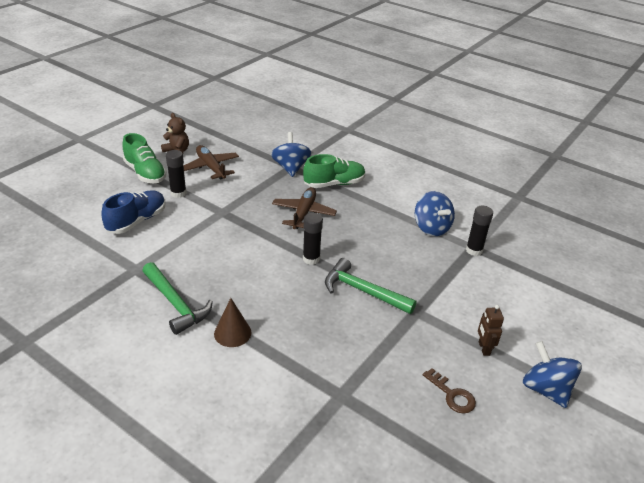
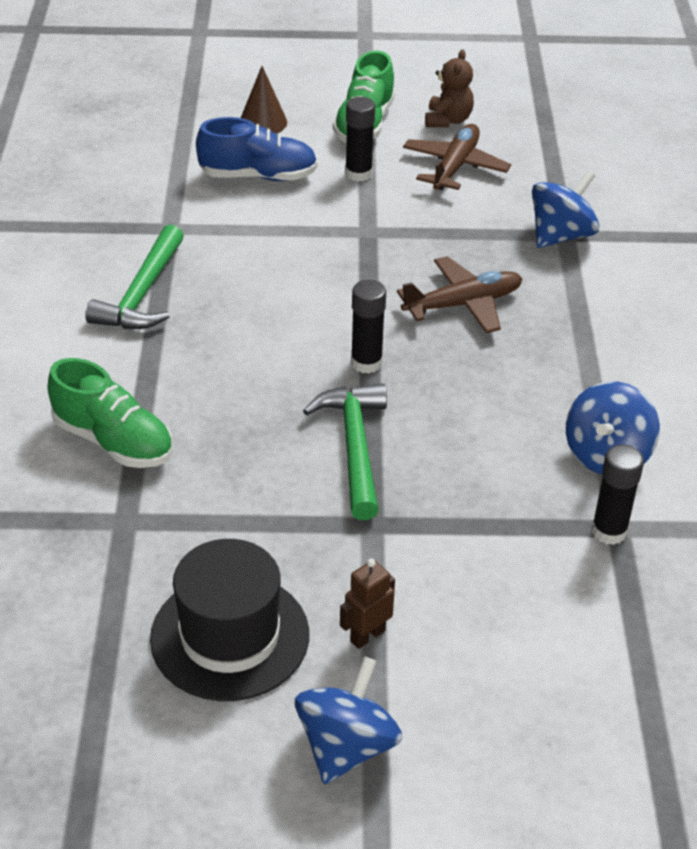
camera: 55 degrees right, 5 degrees up
brown cone [214,298,251,347] -> brown cone moved to [241,66,287,134]
green shoe [303,154,365,188] -> green shoe moved to [48,358,173,468]
brown key [423,368,476,413] -> black hat [150,539,309,701]

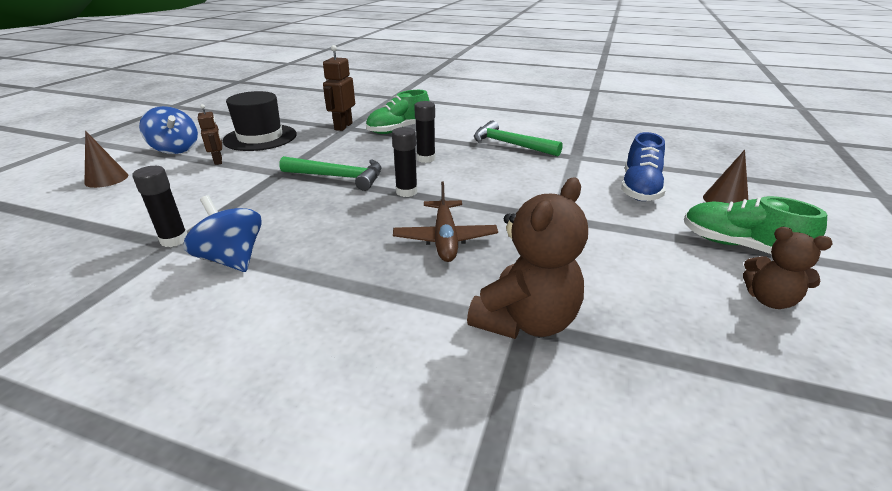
camera: 110 degrees right, 10 degrees down
black glue stick [345,97,375,182] -> black glue stick moved to [414,101,435,163]
brown plane [403,124,511,190] -> none
blue spinning top [532,170,599,248] -> brown teddy bear [467,177,588,339]
none -> brown cone [84,131,128,188]
none -> brown robot [323,45,355,131]

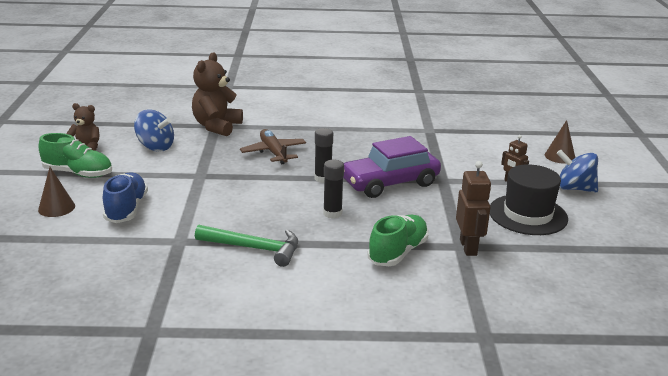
camera: 160 degrees right, 5 degrees down
black glue stick [132,166,187,247] -> none
blue spinning top [183,195,262,272] -> blue spinning top moved to [134,109,174,152]
green hammer [279,156,382,191] -> purple car [343,136,441,198]

